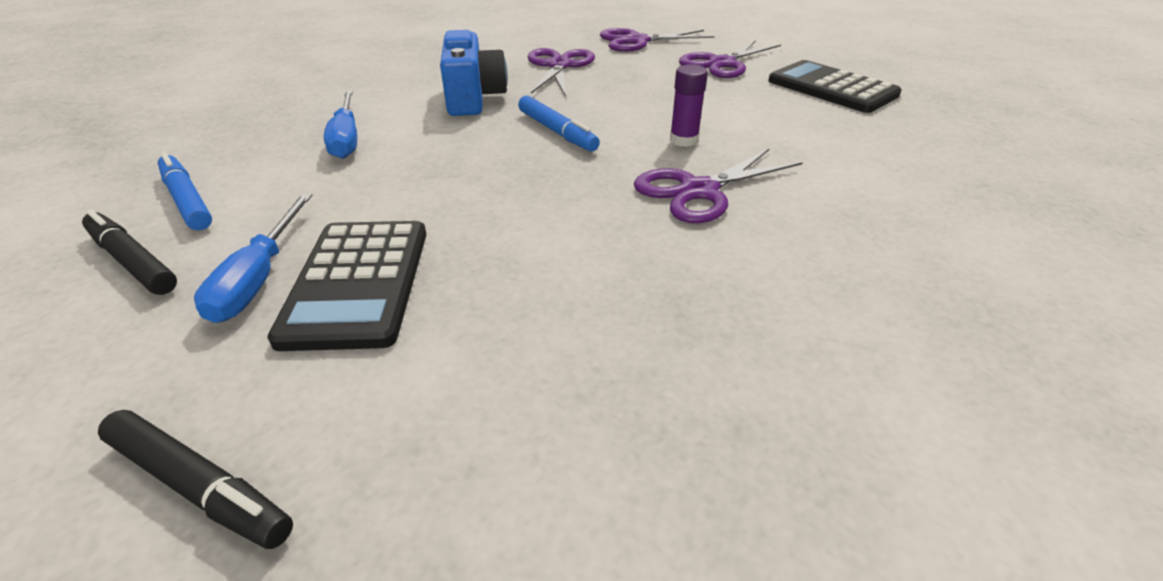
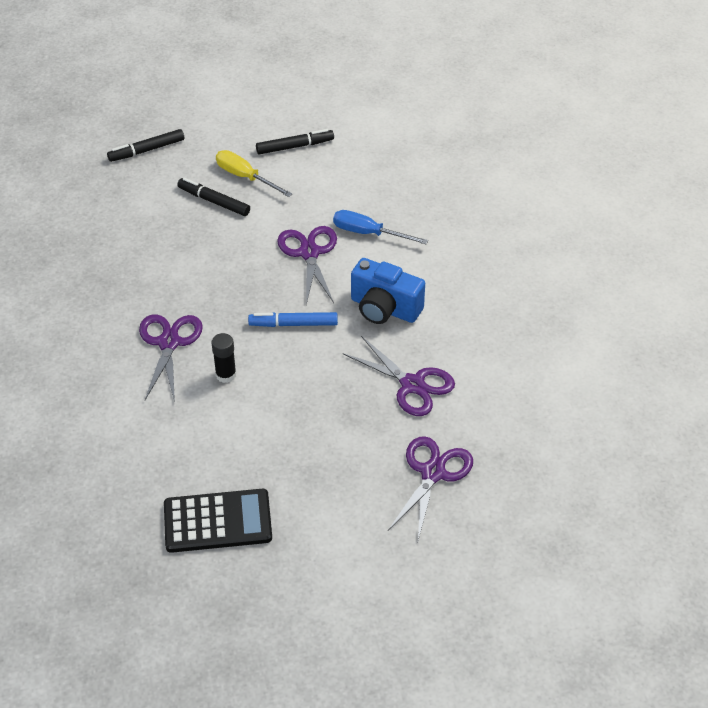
camera: 125 degrees right, 10 degrees up
blue marker [158,152,212,230] -> none
blue screwdriver [194,193,312,323] -> yellow screwdriver [216,150,292,197]
black calculator [267,221,426,351] -> black marker [177,178,250,216]
purple glue stick [670,65,708,147] -> black glue stick [211,333,236,383]
purple scissors [679,40,781,78] -> purple scissors moved to [277,226,337,305]

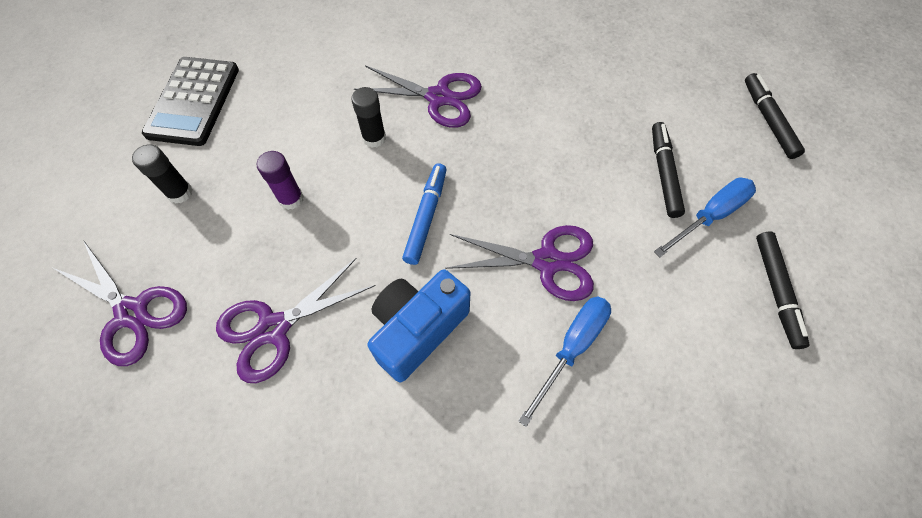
camera: 105 degrees right, 15 degrees up
black marker [177,178,250,216] -> black marker turned 45 degrees counterclockwise [652,122,685,218]
yellow screwdriver [216,150,292,197] -> blue screwdriver [654,177,756,257]
none -> black glue stick [132,144,193,203]
none -> purple glue stick [257,151,304,210]

